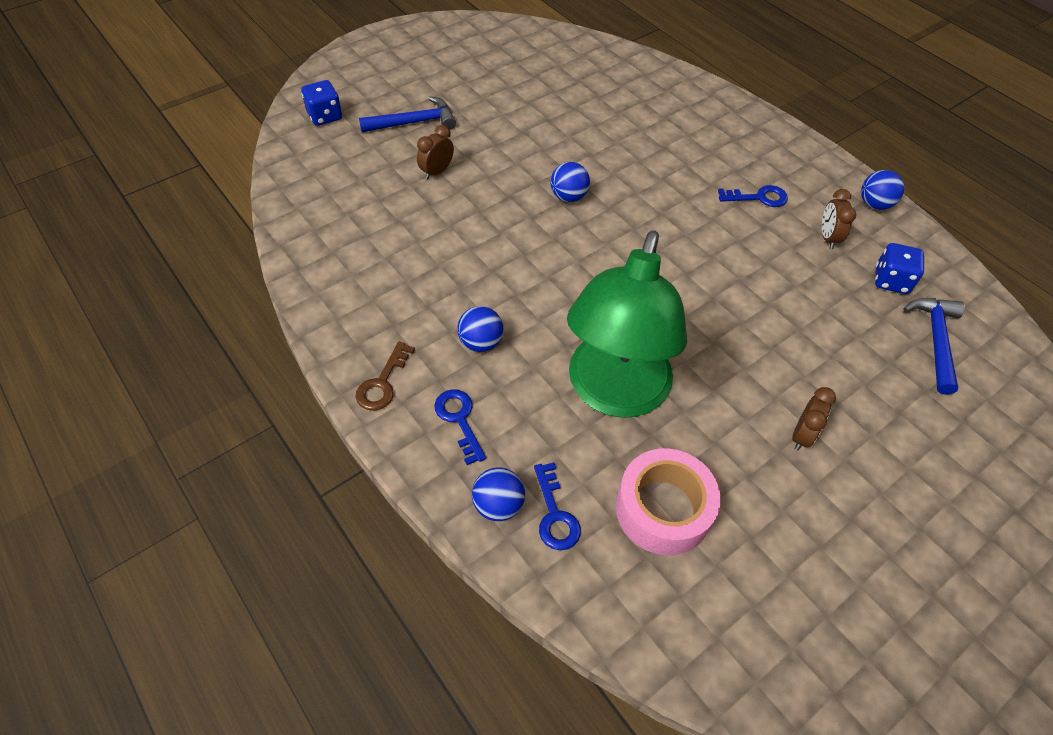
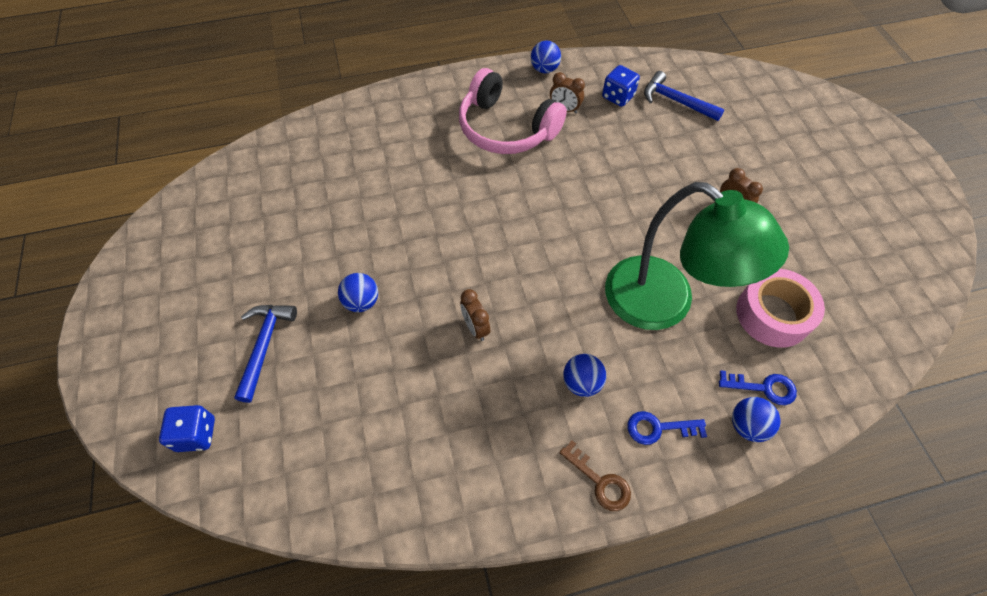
camera: 65 degrees left, 5 degrees up
brown clock [417,125,454,180] -> brown clock moved to [460,289,490,341]
blue ball [551,162,590,202] -> blue ball moved to [338,273,378,312]
blue key [718,185,788,207] -> pink headphones [459,68,567,154]

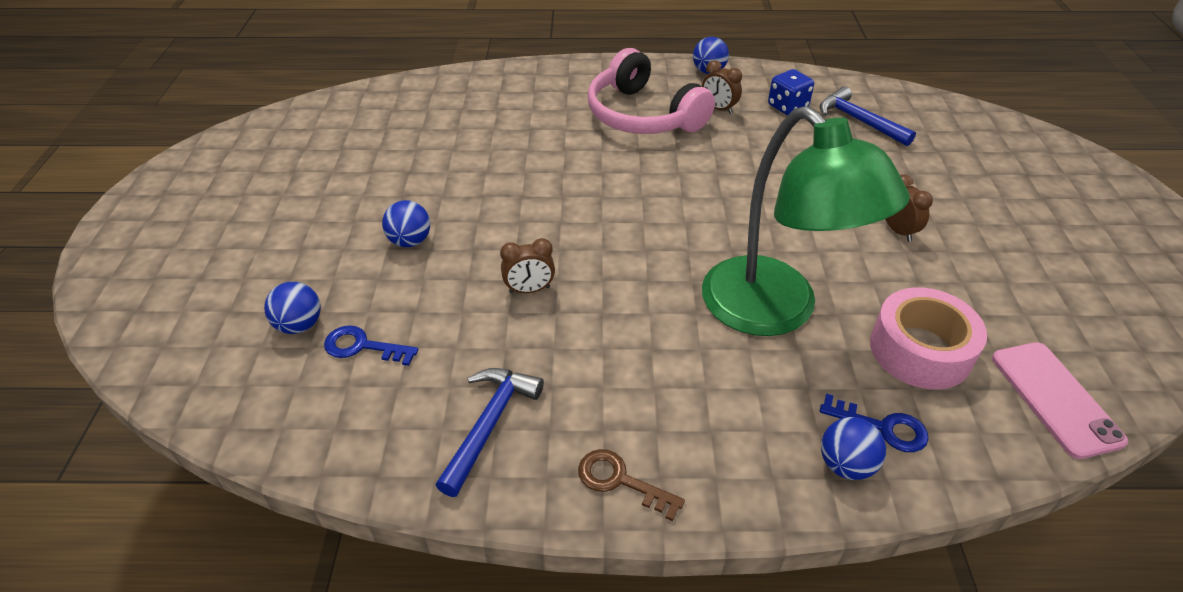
camera: 15 degrees right, 15 degrees down
blue dice [159,405,215,452] -> none
blue hammer [234,305,297,403] -> blue hammer moved to [436,368,544,497]
brown clock [460,289,490,341] -> brown clock turned 90 degrees counterclockwise [500,238,555,293]
brown key [559,440,631,511] -> brown key turned 150 degrees clockwise [578,449,685,521]
blue ball [563,354,606,397] -> blue ball moved to [264,282,321,334]
blue key [627,411,707,445] -> blue key moved to [324,325,418,366]
none -> pink phone [992,342,1128,459]

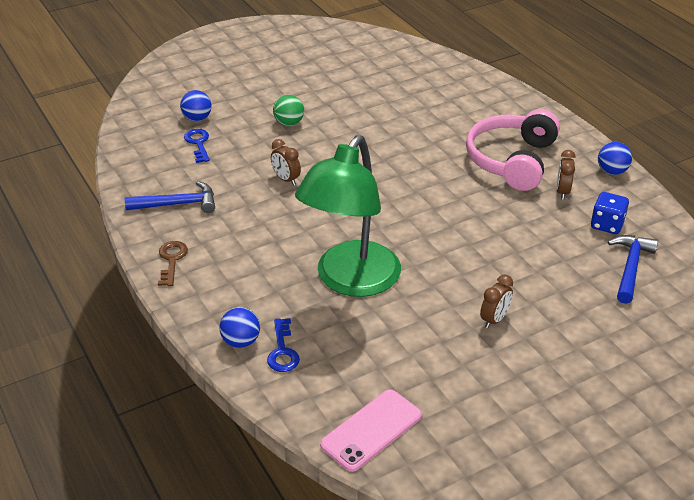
camera: 60 degrees right, 5 degrees down
blue ball [382,200,430,247] -> green ball [273,95,304,126]
pink tape [870,287,987,390] -> none

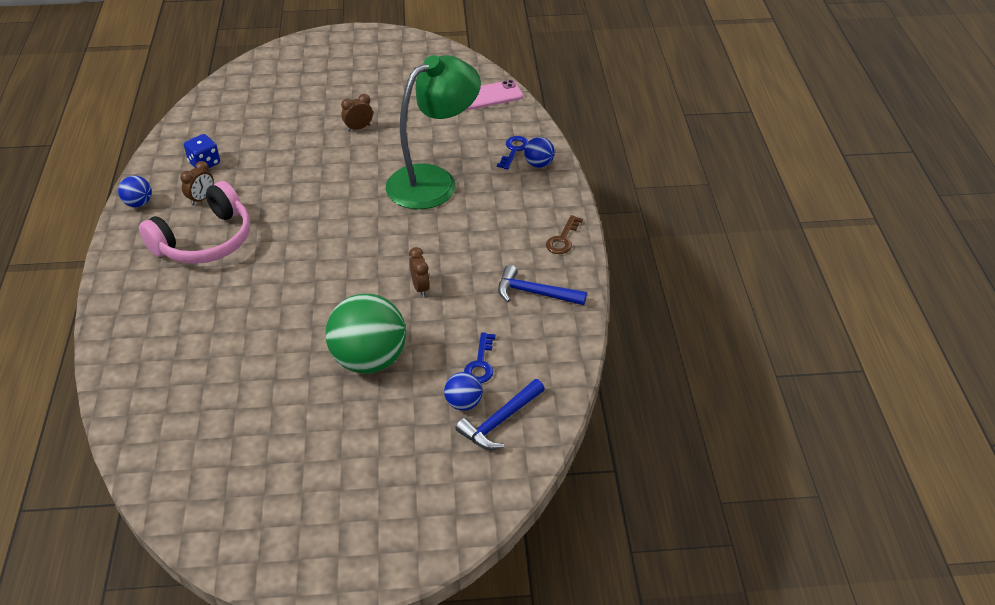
camera: 155 degrees left, 5 degrees up
green ball [273,95,304,126] -> green ball [325,294,406,374], size x2.13
blue hammer [608,235,658,304] -> blue hammer moved to [455,379,545,450]

